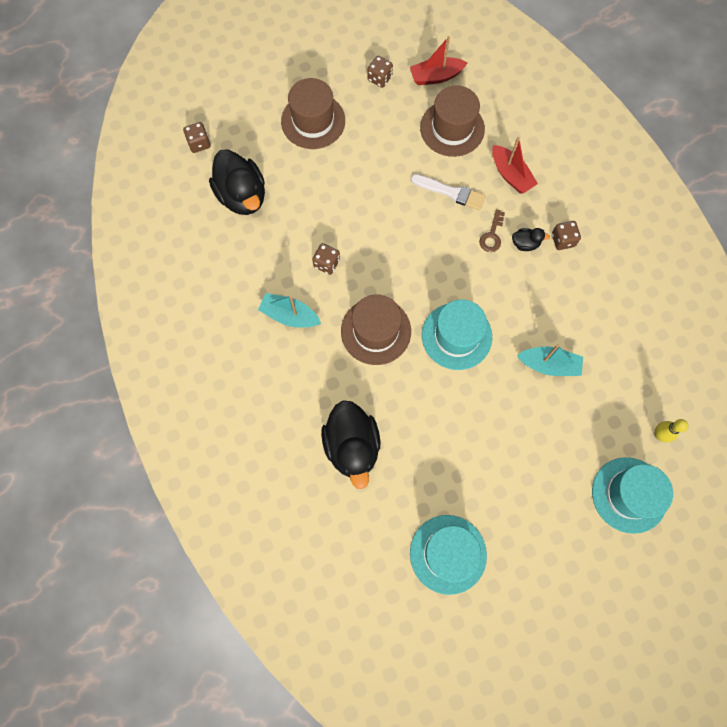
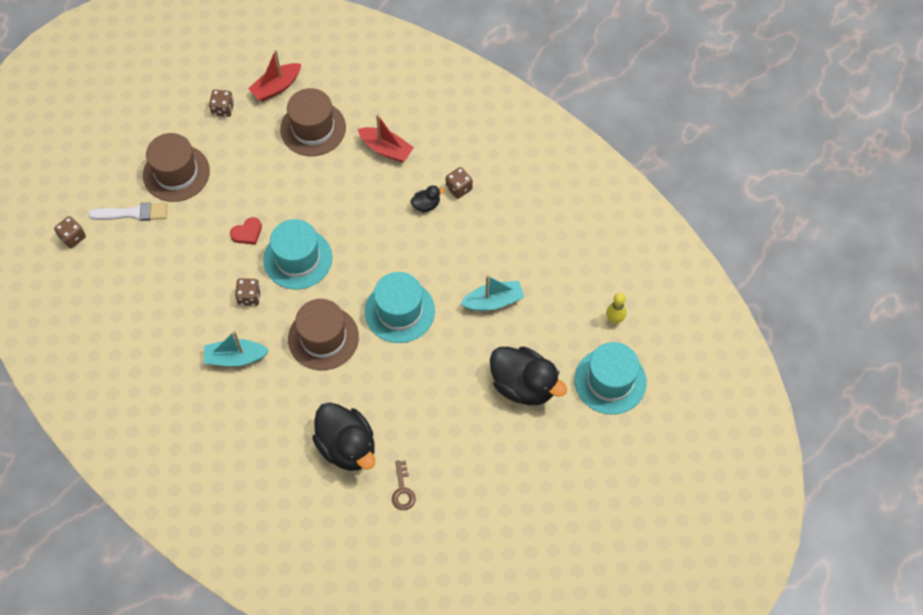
camera: 25 degrees left, 10 degrees down
black duck [209,149,265,215] -> black duck moved to [490,346,567,405]
turquoise hat [410,515,487,595] -> turquoise hat moved to [263,219,332,290]
white brush [411,174,486,210] -> white brush moved to [88,202,167,221]
brown key [479,209,505,252] -> brown key moved to [392,460,416,510]
none -> red heart [230,217,262,245]

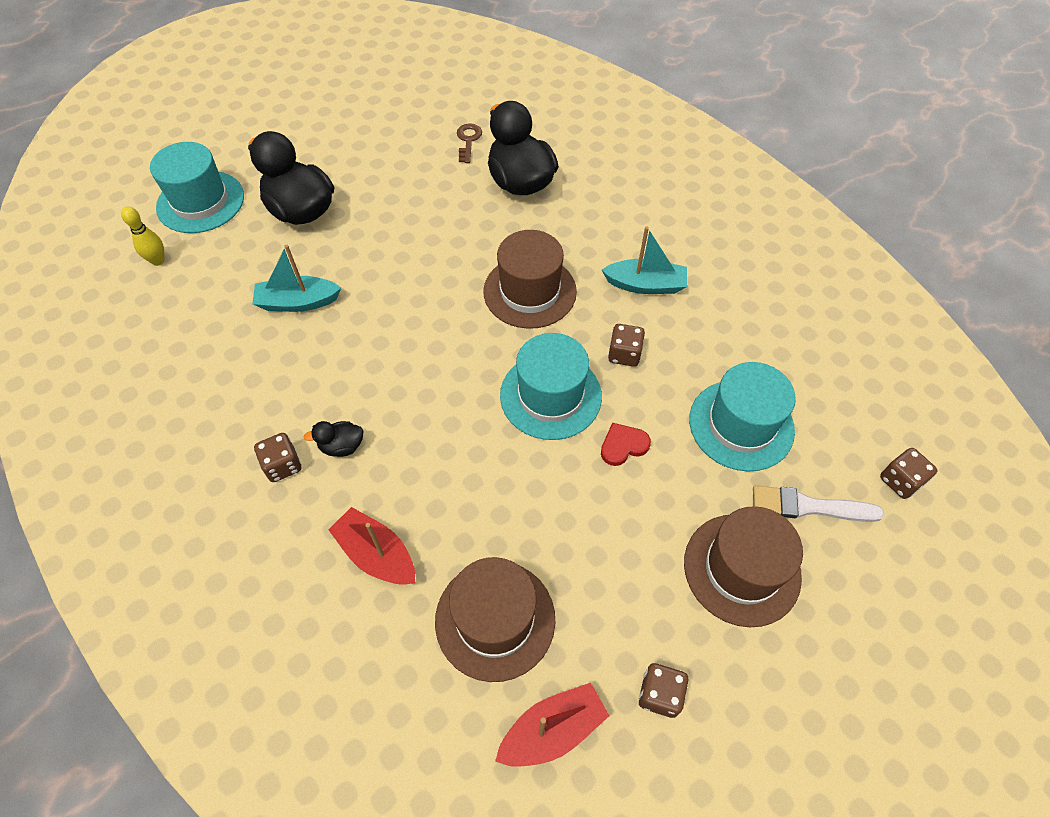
camera: 170 degrees left, 5 degrees down
turquoise hat [365,272,435,343] -> turquoise hat moved to [689,362,796,472]

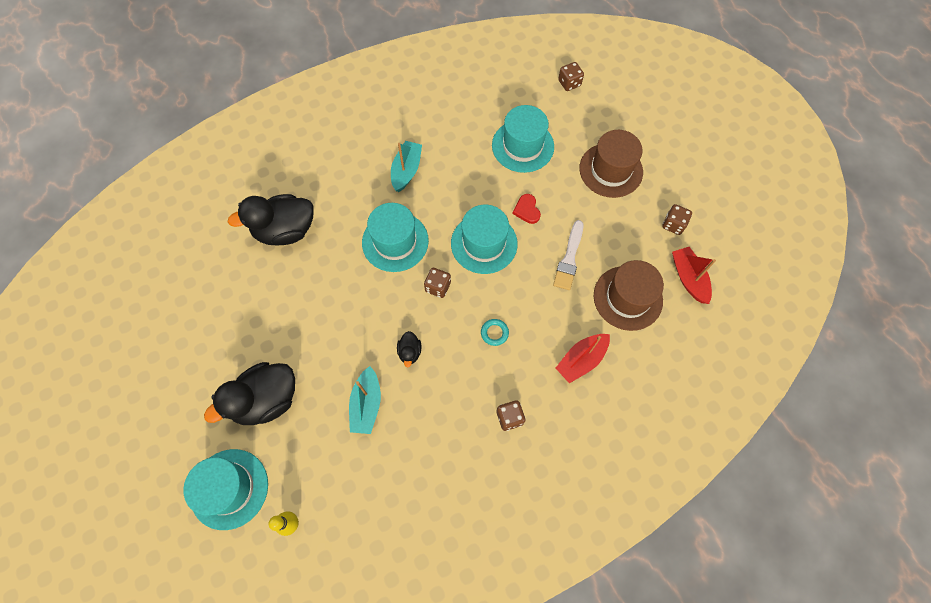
camera: 80 degrees left, 10 degrees up
black duck [303,421,364,457] -> black duck moved to [397,331,422,367]
brown key [457,123,482,163] -> none
brown hat [483,230,577,329] -> turquoise hat [362,203,429,272]
brown dice [608,324,645,367] -> brown dice moved to [424,268,451,298]
white brush [753,485,885,522] -> white brush moved to [553,220,583,290]
none -> turquoise ring [481,319,509,346]

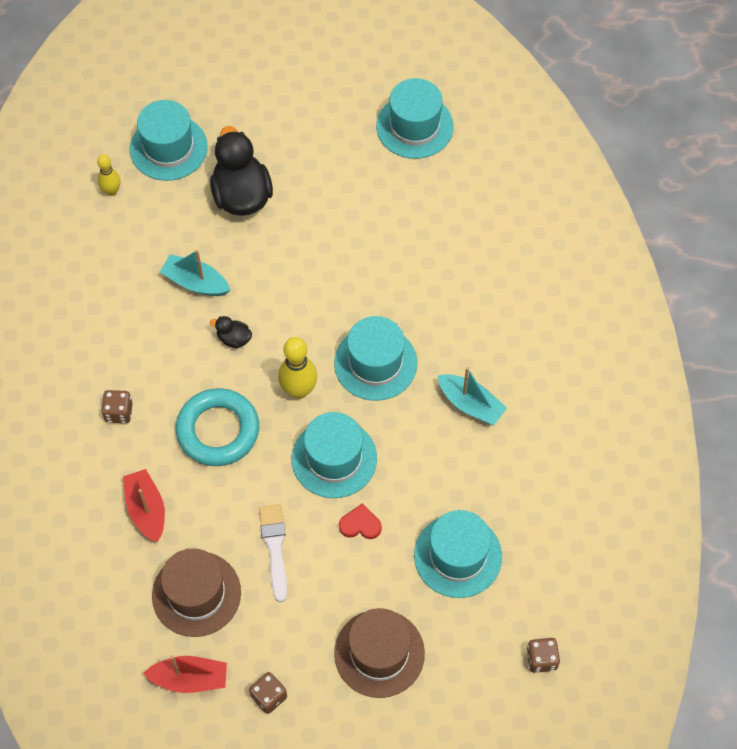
camera: 110 degrees right, 5 degrees down
black duck [228,194,313,245] -> none
brown dice [424,268,451,298] -> yellow bowling pin [278,337,317,399]
turquoise ring [481,319,509,346] -> turquoise ring [176,388,259,466], size x2.47
white brush [553,220,583,290] -> white brush turned 45 degrees clockwise [259,504,287,602]
none -> turquoise hat [376,78,454,159]

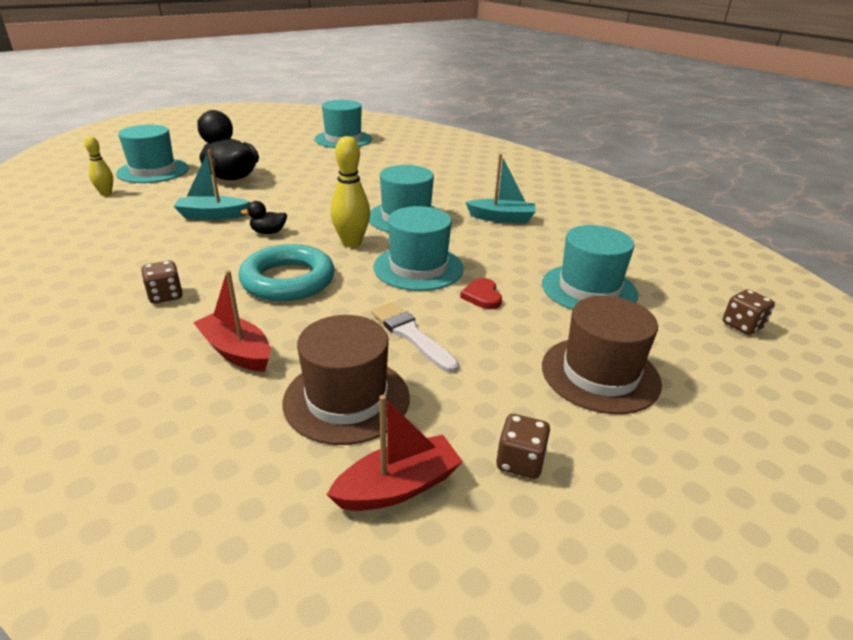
camera: 30 degrees left, 30 degrees down
red heart [339,504,382,539] -> red heart turned 75 degrees counterclockwise [460,278,502,309]

